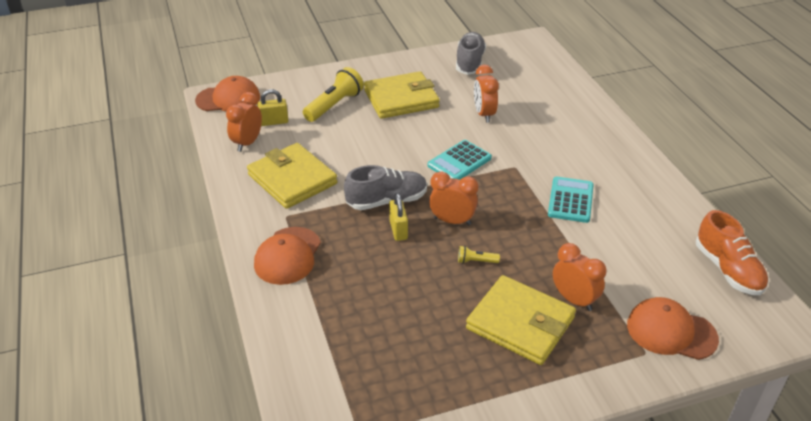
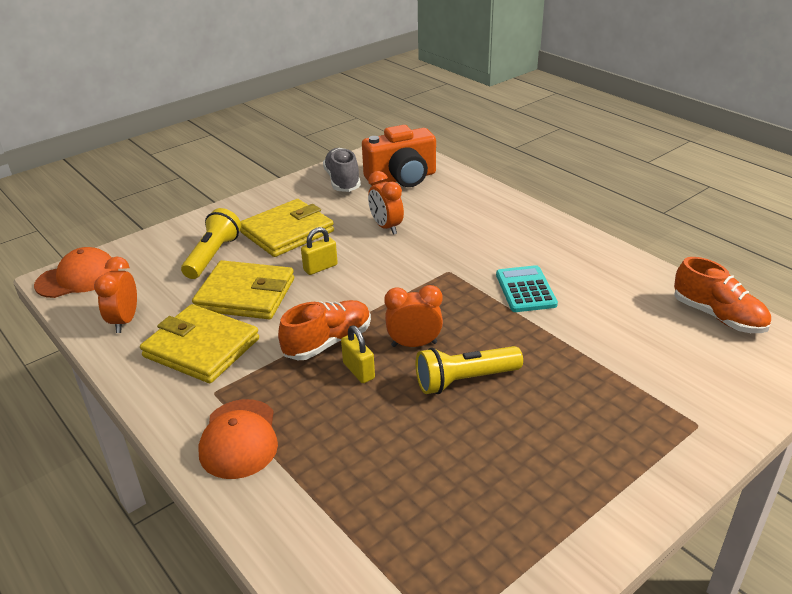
camera: 20 degrees left, 5 degrees down
yellow padlock [257,89,288,126] -> yellow padlock moved to [301,227,338,275]
grey shoe [344,165,427,210] -> orange shoe [278,300,371,360]
turquoise calculator [428,140,492,180] -> none
yellow flashlight [458,246,500,264] -> yellow flashlight [416,346,523,394], size x2.12
yellow wallet [466,275,576,365] -> yellow wallet moved to [192,260,294,319]
orange clock [553,243,607,311] -> none
orange cap [627,297,719,360] -> none
none -> orange camera [362,125,436,187]

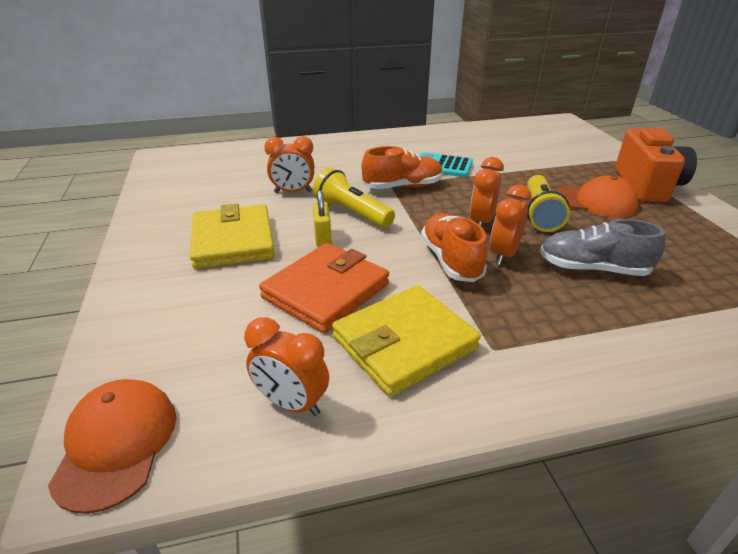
camera: 65 degrees left, 0 degrees up
yellow flashlight [181,208,241,279] -> yellow flashlight moved to [313,168,395,228]
yellow wallet [192,260,294,319] -> orange wallet [259,243,389,333]
orange cap [199,399,278,479] -> orange cap moved to [556,175,639,218]
grey shoe [323,148,361,192] -> grey shoe moved to [540,219,665,276]
yellow padlock [341,325,375,383] -> orange clock [490,184,531,265]
orange camera [362,125,436,187] -> orange camera moved to [615,128,697,203]
orange shoe [674,257,771,333] -> orange shoe moved to [362,146,443,189]

